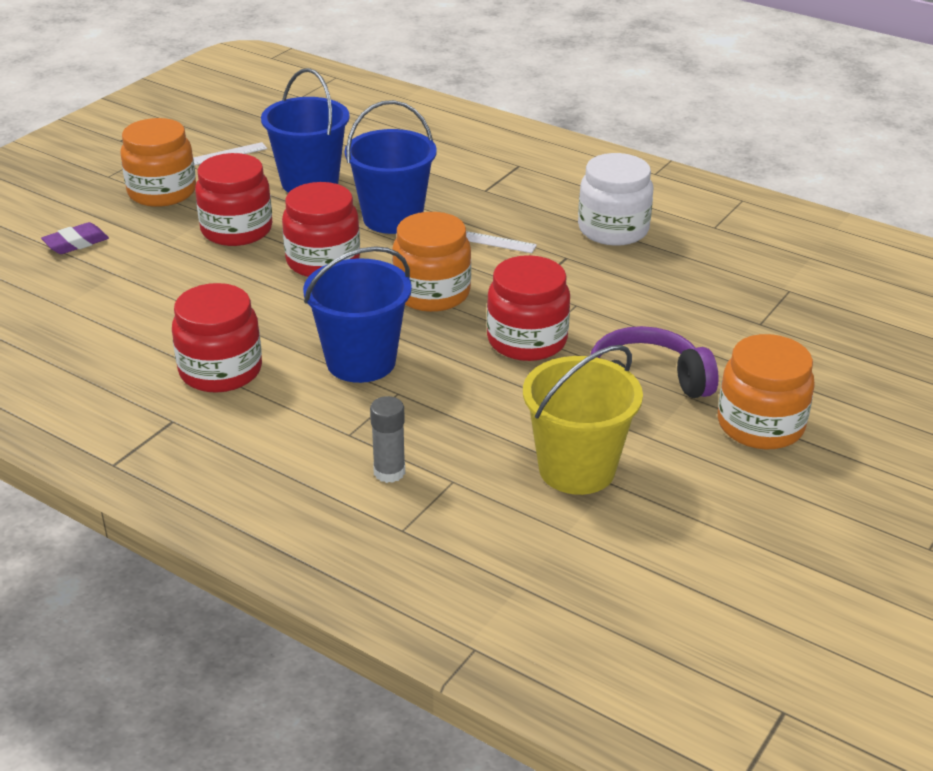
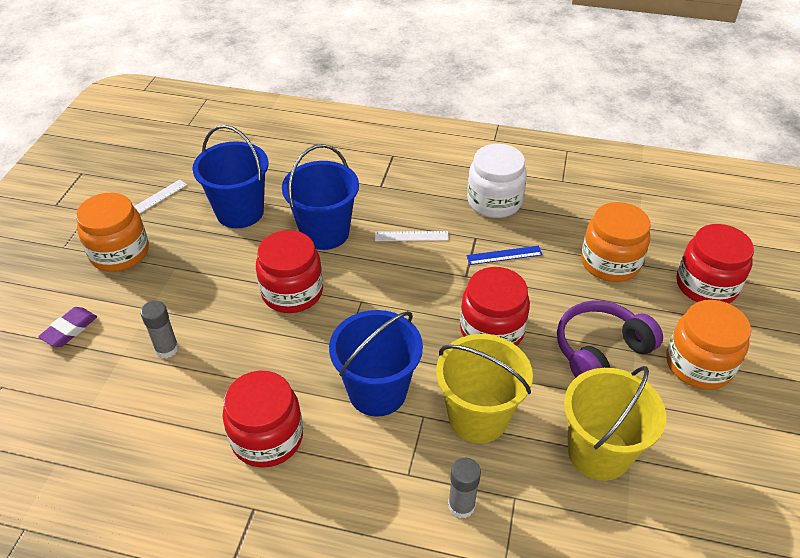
camera: 20 degrees left, 10 degrees up
red jar [195,153,272,246] -> red jar moved to [676,224,754,304]
orange jar [392,212,471,312] -> orange jar moved to [581,202,651,282]
none -> grey glue stick [140,301,179,358]
none -> yellow bucket [436,334,533,443]
none -> blue ruler [466,246,543,265]

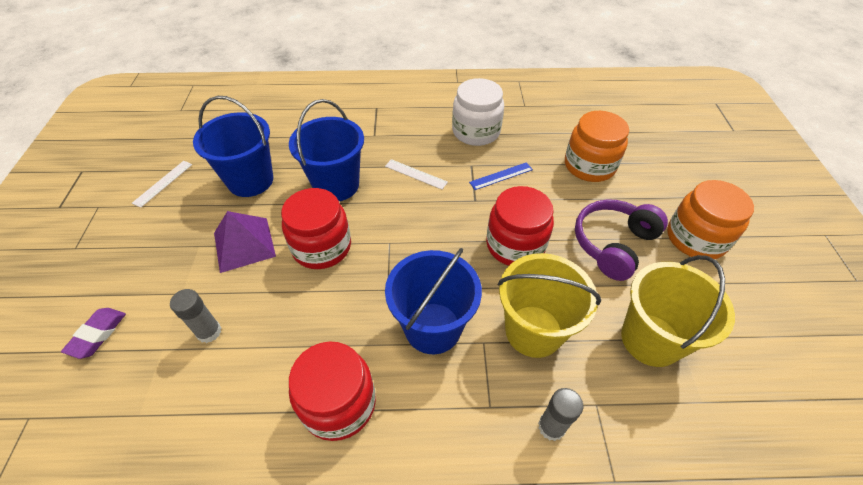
camera: 15 degrees left, 5 degrees up
orange jar [76,193,149,272] -> none
white ruler [375,231,449,241] -> white ruler turned 45 degrees clockwise [385,159,448,189]
red jar [676,224,754,304] -> none
none -> purple pyramid [214,211,276,273]

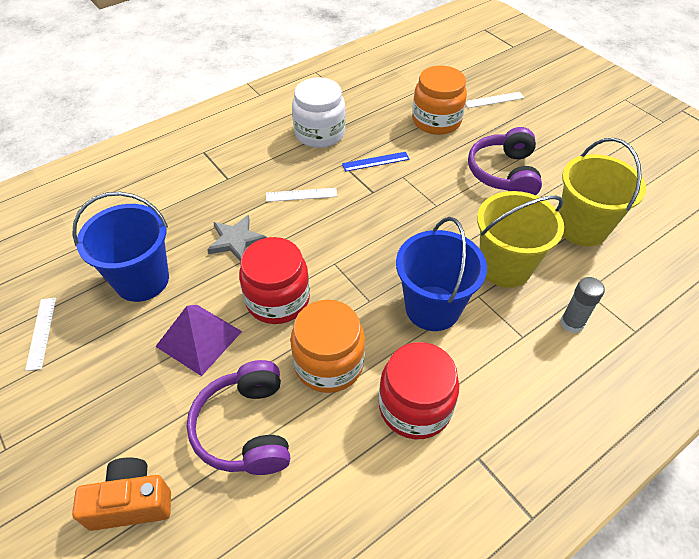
camera: 35 degrees left, 0 degrees up
purple eraser [61,308,126,359] -> orange camera [72,458,171,531]
grey glue stick [170,289,221,343] -> purple headphones [187,360,290,475]
blue bucket [289,99,364,201] -> grey star [207,215,267,262]
blue ruler [469,162,533,190] -> blue ruler turned 45 degrees clockwise [342,152,410,172]
red jar [486,186,554,266] -> none
orange jar [667,180,754,259] -> orange jar moved to [290,300,365,393]
none -> white ruler [466,92,524,108]

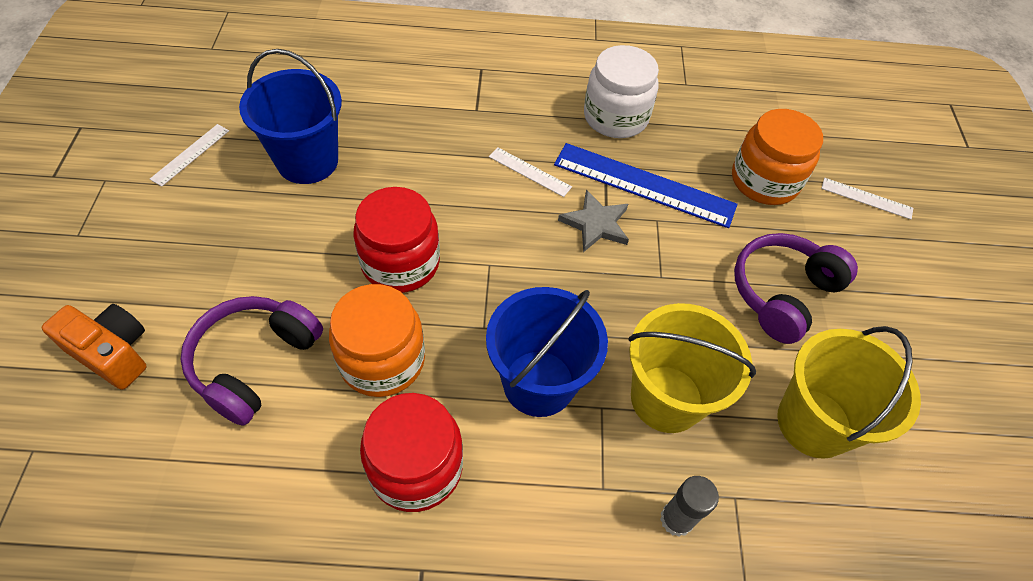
camera: 35 degrees right, 5 degrees up
purple pyramid [155,305,242,376] -> none
grey star [207,215,267,262] -> grey star moved to [558,190,629,252]
blue ruler [342,152,410,172] -> blue ruler [554,143,737,228], size x2.04

